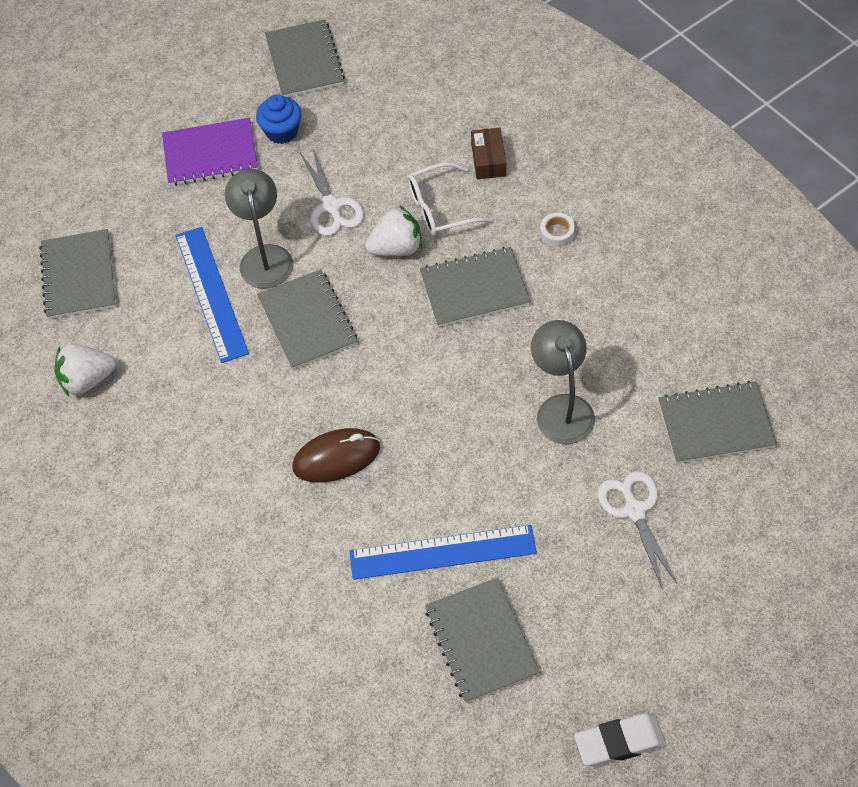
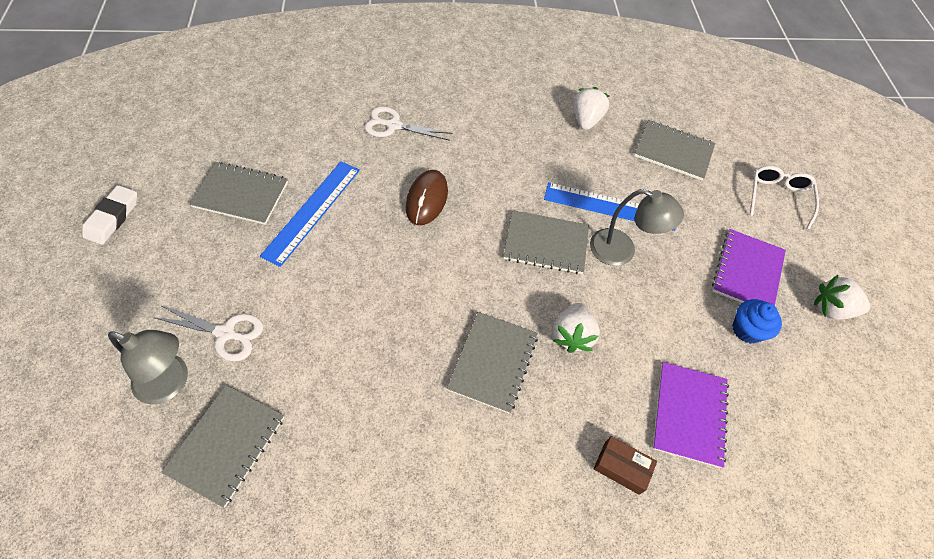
camera: 115 degrees right, 0 degrees up
grey notebook [265,19,345,97] -> none
white scissors [300,149,364,236] -> white scissors moved to [365,106,453,141]
white glasses [407,162,493,236] -> white glasses moved to [750,166,819,230]
grey lamp [531,320,595,444] -> grey lamp moved to [108,330,188,404]
white tape [540,213,575,247] -> none
none -> purple notebook [653,362,729,468]
none -> white strawberry [814,275,870,320]

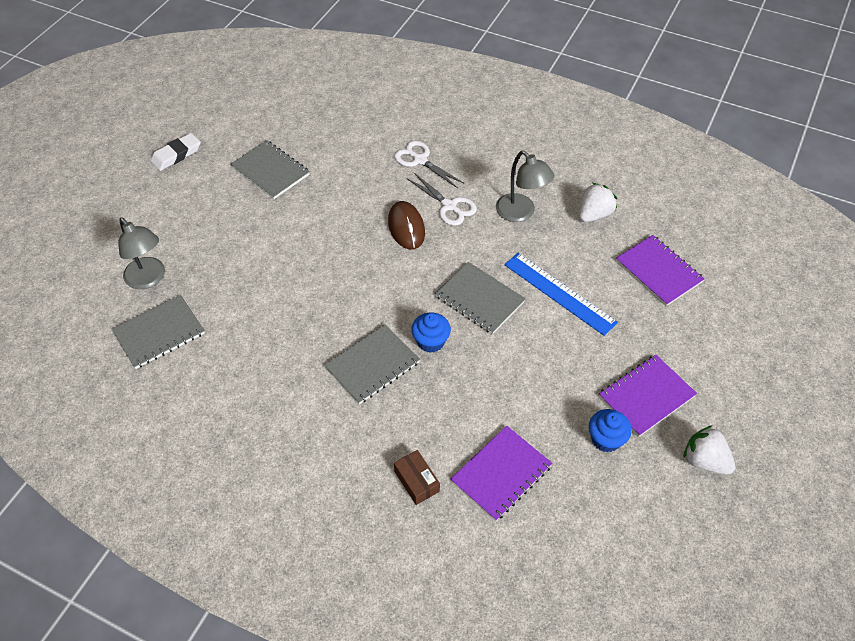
camera: 35 degrees right, 5 degrees down
white scissors [153,305,263,361] -> white scissors moved to [407,173,477,226]
blue ruler [260,161,360,267] -> none
brown mouse [406,170,448,225] -> brown mouse turned 60 degrees counterclockwise [388,201,425,250]
white strawberry [553,303,600,353] -> none
grey lamp [590,189,684,266] -> grey lamp moved to [496,151,554,222]
grey notebook [634,120,715,180] -> purple notebook [616,235,704,306]
white glasses [750,166,819,230] -> none
none -> blue cupcake [411,313,451,353]

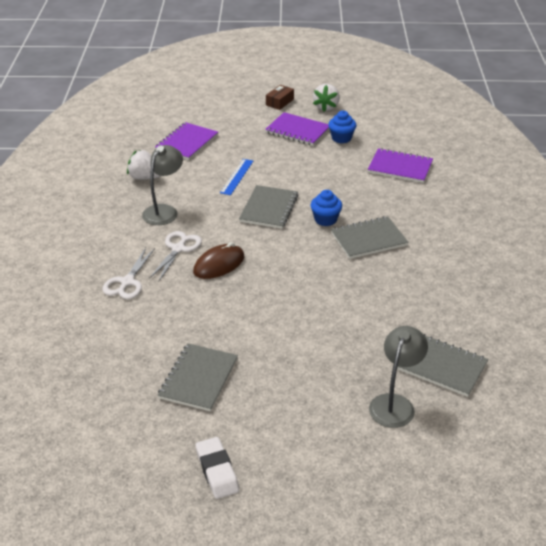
camera: 115 degrees left, 15 degrees down
white eraser [151,133,201,171] -> white eraser turned 45 degrees clockwise [196,437,239,499]
grey notebook [324,324,420,404] -> grey notebook turned 45 degrees counterclockwise [331,216,408,259]
brown box [394,450,440,505] -> brown box moved to [266,85,294,110]
blue ruler [504,253,618,336] -> blue ruler [220,159,253,195], size x0.64

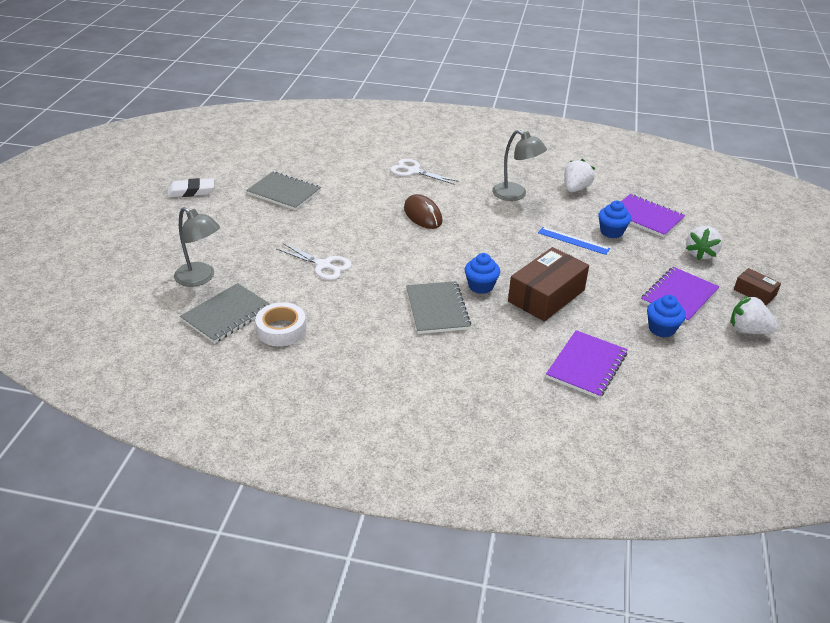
camera: 100 degrees right, 0 degrees up
white scissors [149,231,202,281] -> white scissors moved to [277,243,352,280]
grey notebook [239,185,299,229] -> none
none -> white tape [255,302,306,346]
none -> brown box [508,247,589,322]
none -> blue cupcake [598,201,631,238]
none -> white strawberry [686,226,722,261]

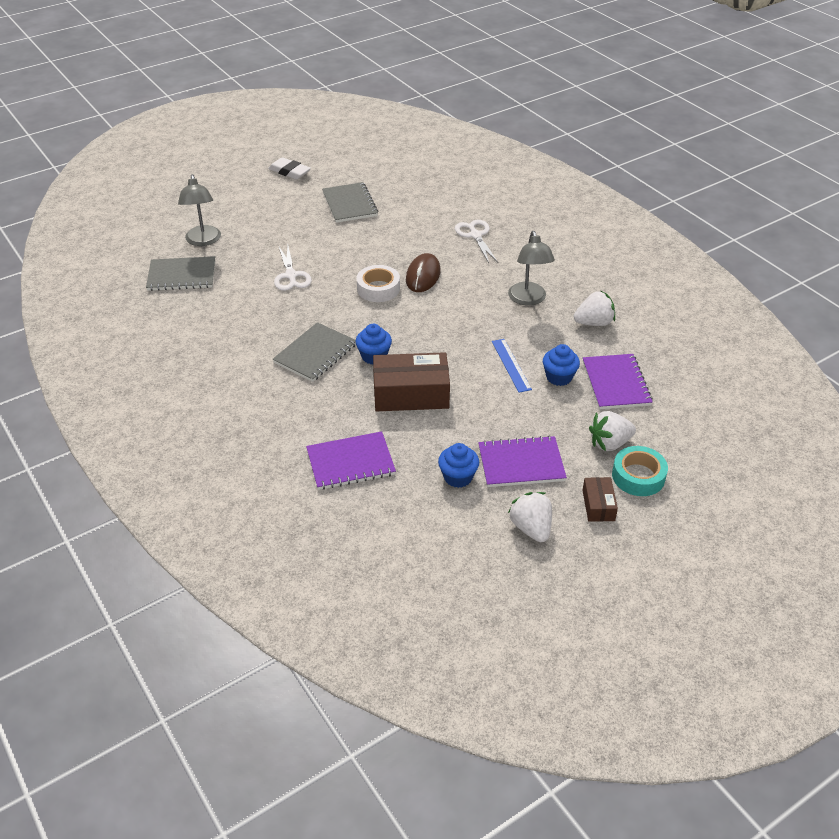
camera: 45 degrees right, 5 degrees up
white tape [255,302,306,346] -> white tape moved to [356,265,400,302]
none -> turquoise tape [612,446,668,496]

